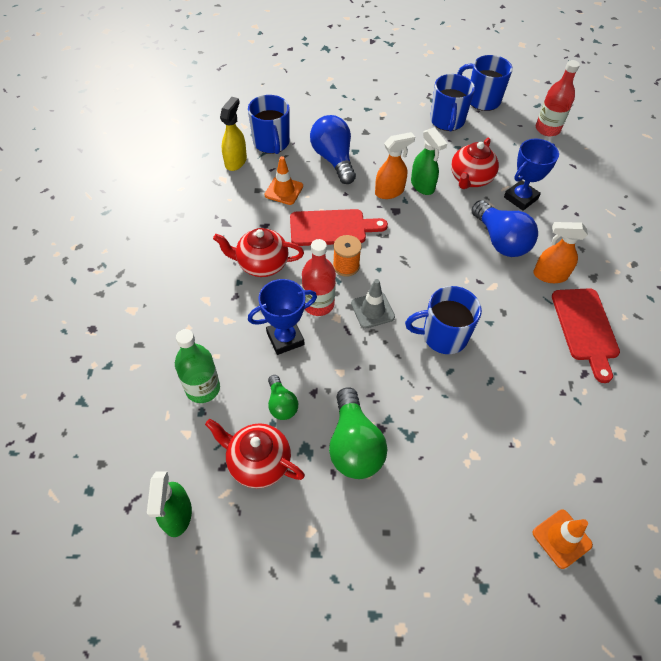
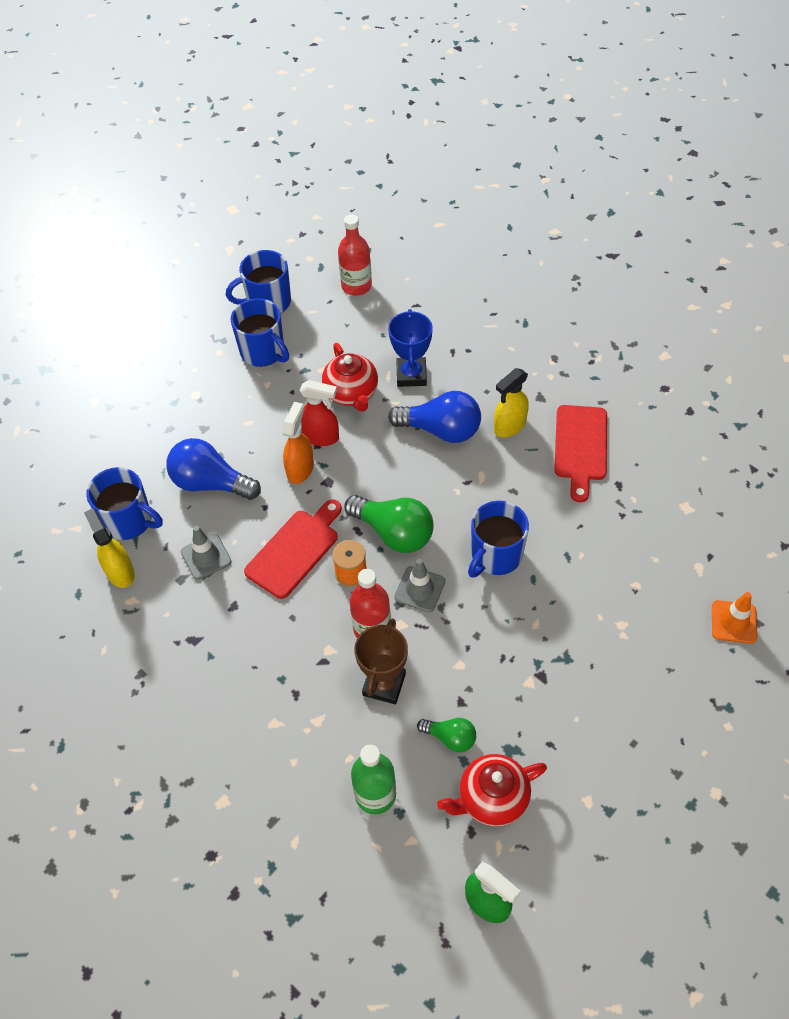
camera: 45 degrees left, 0 degrees up
red teapot [213,228,304,277] -> none
blue trophy [248,279,317,355] -> brown trophy [354,618,408,704]
orange traffic cone [265,156,303,205] -> grey traffic cone [181,526,232,580]
green light bulb [329,387,387,479] -> green light bulb moved to [344,495,434,553]
green spray bottle [411,127,447,195] -> red spray bottle [300,380,339,446]
orange spray bottle [533,222,588,283] -> yellow spray bottle [494,368,529,438]
red cutting board [552,288,620,383] -> red cutting board turned 60 degrees clockwise [554,405,607,502]

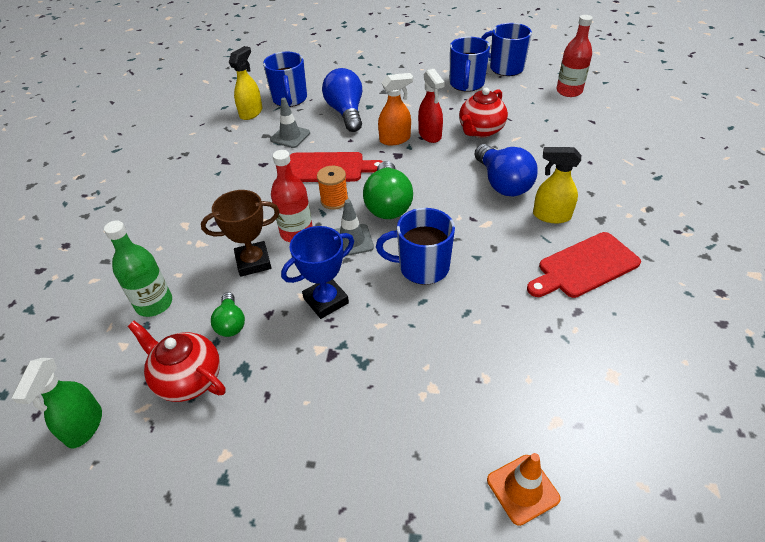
camera: 55 degrees right, 10 degrees down
blue trophy [388,309,433,387] -> blue trophy moved to [281,226,354,319]

